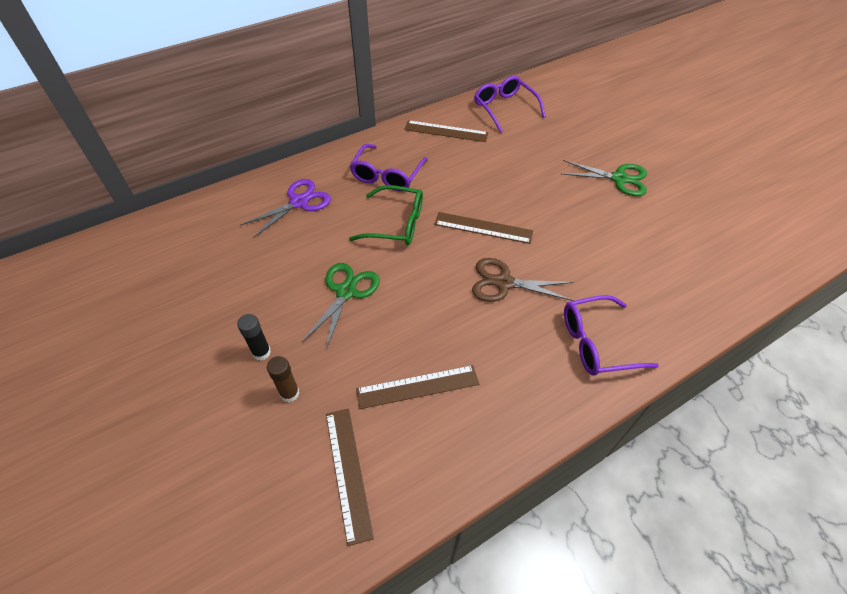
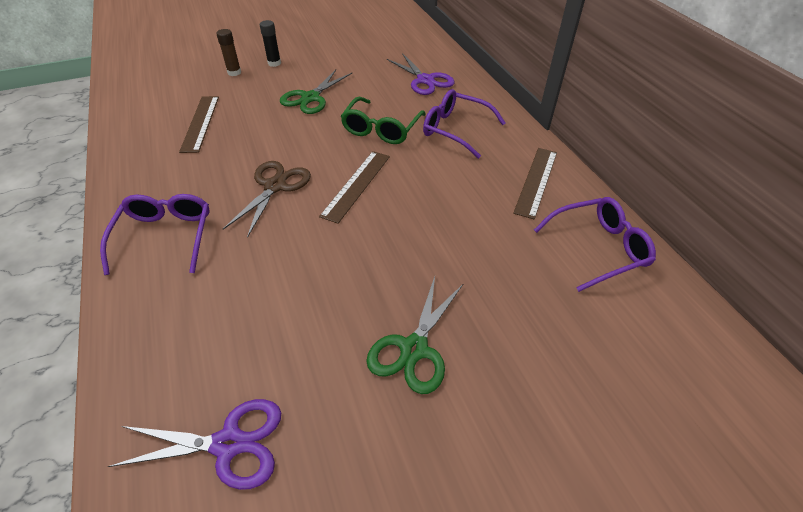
camera: 100 degrees right, 5 degrees down
green scissors [302,263,380,350] -> green scissors turned 90 degrees clockwise [280,69,352,114]
brown ruler [326,408,374,546] -> none
none -> purple scissors [108,399,281,490]

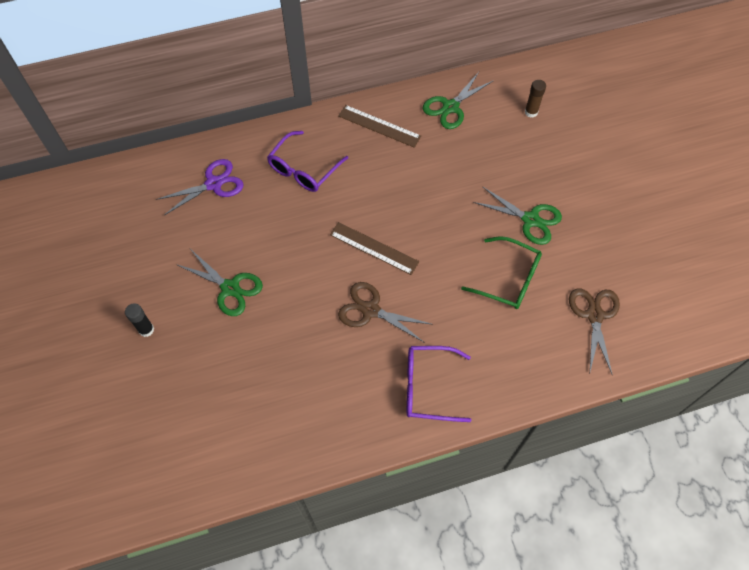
camera: 85 degrees left, 15 degrees up
purple scissors [108,399,281,490] -> brown scissors [569,289,620,374]
brown ruler [179,96,219,153] -> none
brown glue stick [216,29,241,76] -> brown glue stick moved to [525,80,546,118]
green glasses [341,97,426,144] -> green glasses moved to [461,236,542,309]
purple glasses [534,197,656,292] -> green scissors [423,72,494,129]

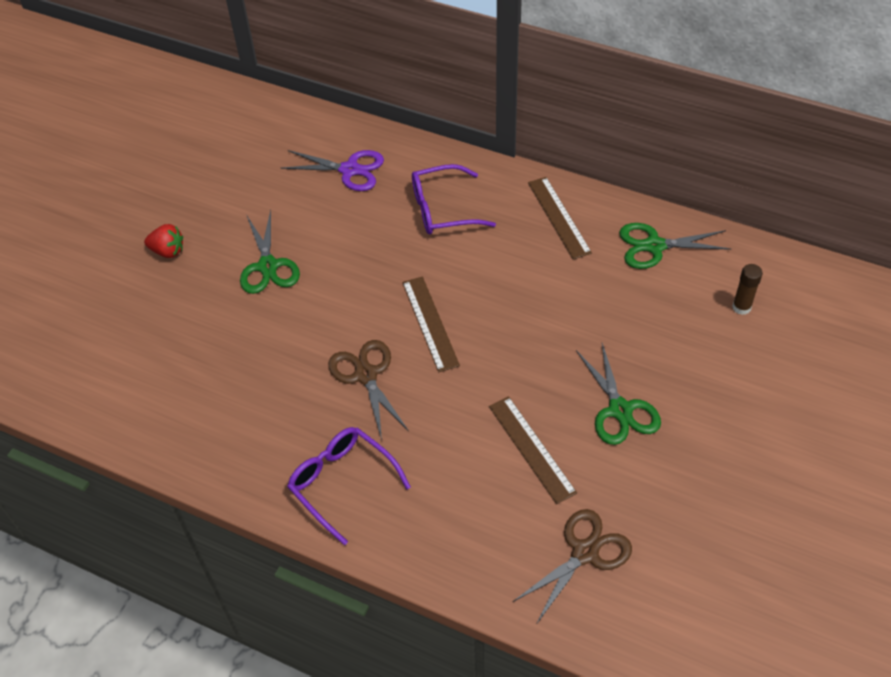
camera: 45 degrees right, 10 degrees down
black glue stick [125,303,154,337] -> red strawberry [144,224,183,258]
green glasses [461,236,542,309] -> brown ruler [489,396,577,504]

